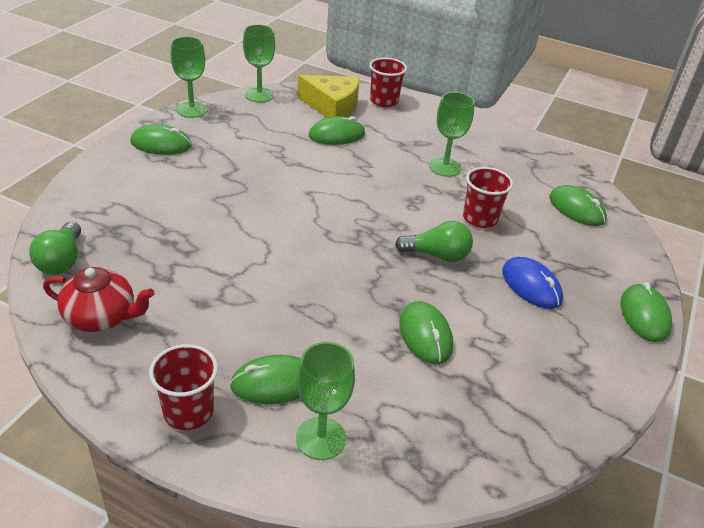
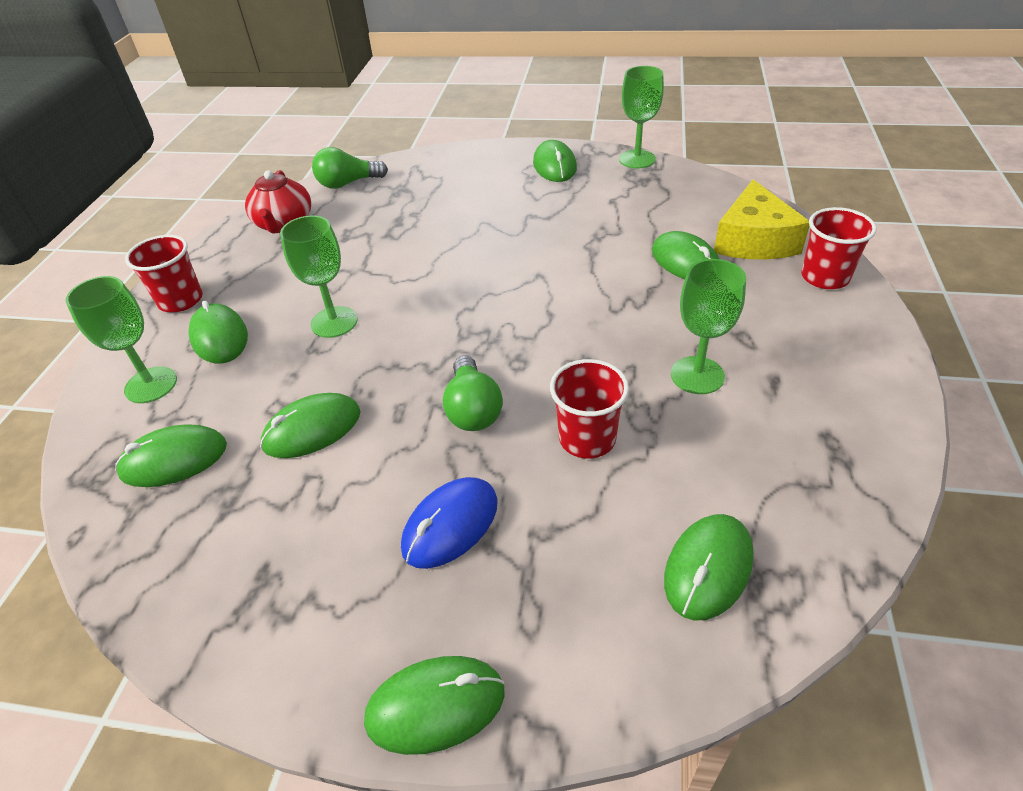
camera: 80 degrees right, 5 degrees up
green goblet [243,24,275,102] -> green goblet moved to [280,216,358,338]
none -> green mouse [115,425,227,487]

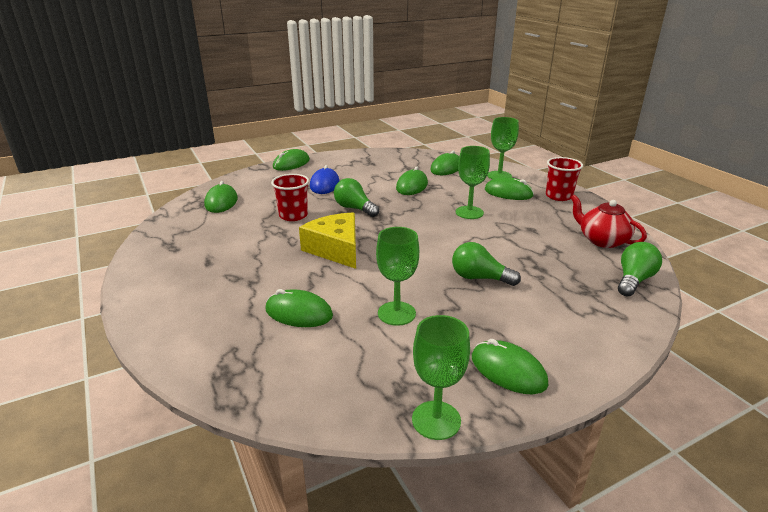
camera: 140 degrees right, 15 degrees down
green goblet [671,259,746,394] -> green goblet moved to [376,227,419,326]
yellow cheese [714,179,810,259] -> yellow cheese moved to [299,212,356,269]
red cup [801,207,877,289] -> none
none -> green light bulb [452,242,521,286]

